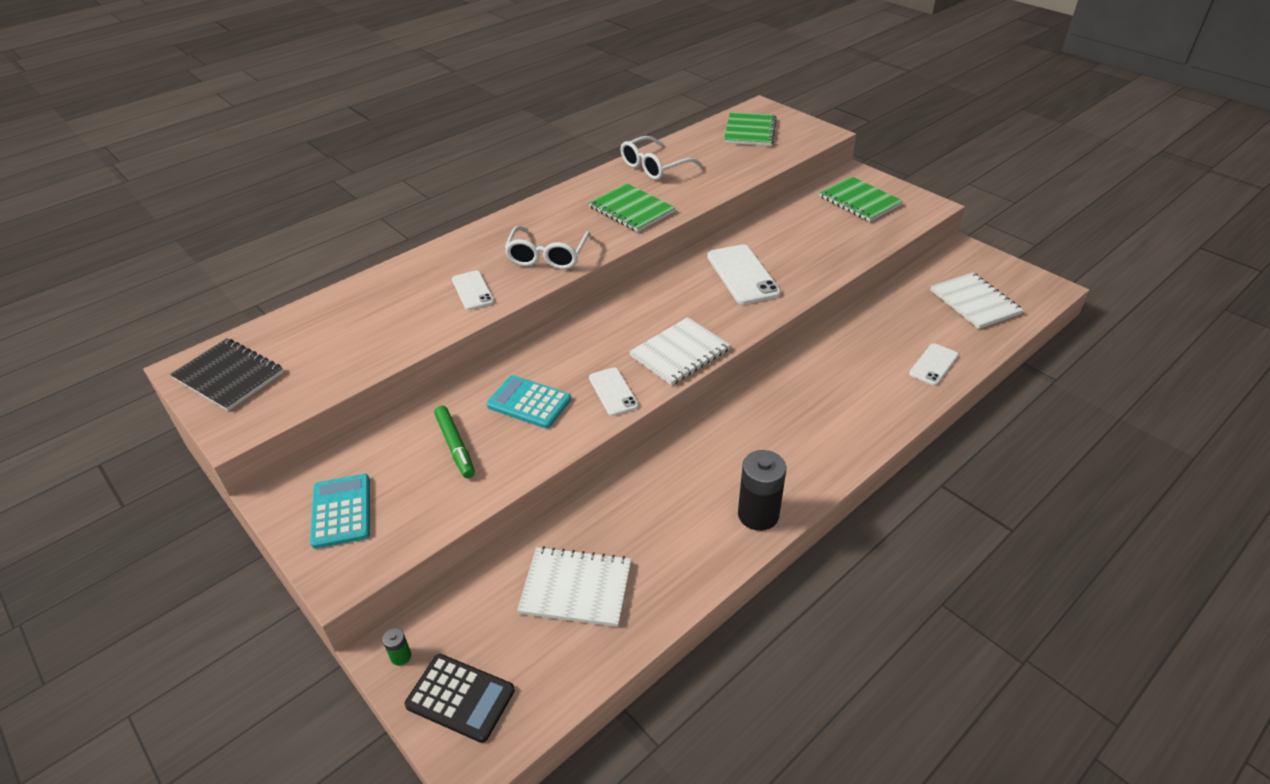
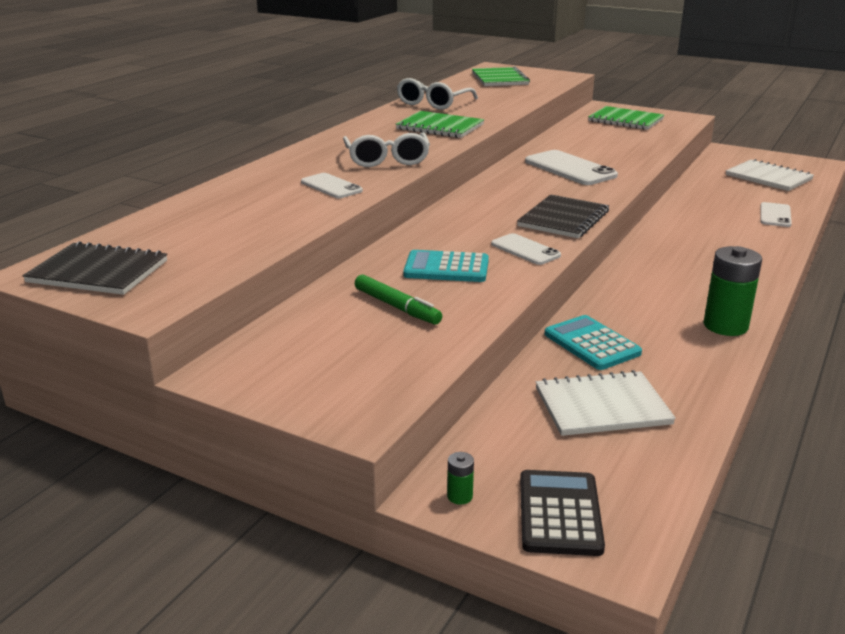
camera: 20 degrees left, 15 degrees down
turquoise calculator [310,474,370,549] -> turquoise calculator moved to [545,315,642,370]
black calculator [405,654,515,743] -> black calculator turned 90 degrees counterclockwise [520,470,605,556]
white notebook [629,317,731,386] -> black notebook [517,194,609,238]
black battery [738,450,786,531] -> green battery [703,246,762,336]

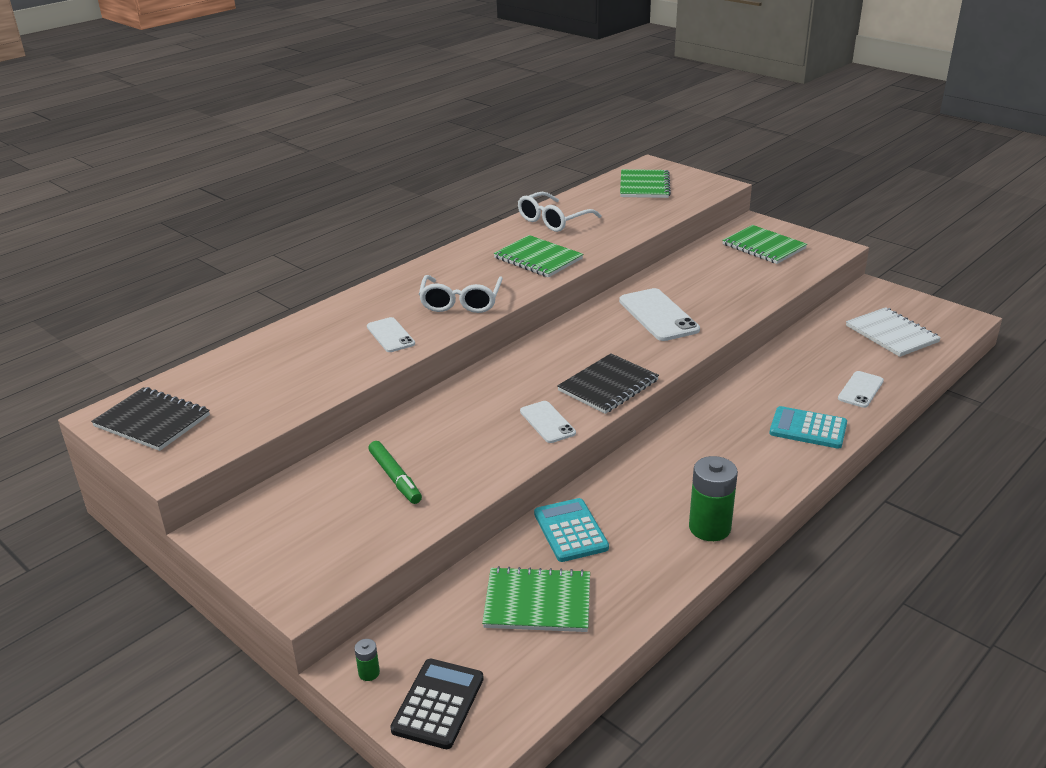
camera: 15 degrees right, 5 degrees up
turquoise calculator [403,250,489,282] -> turquoise calculator moved to [769,406,847,449]
white notebook [536,370,676,436] -> green notebook [482,566,590,632]

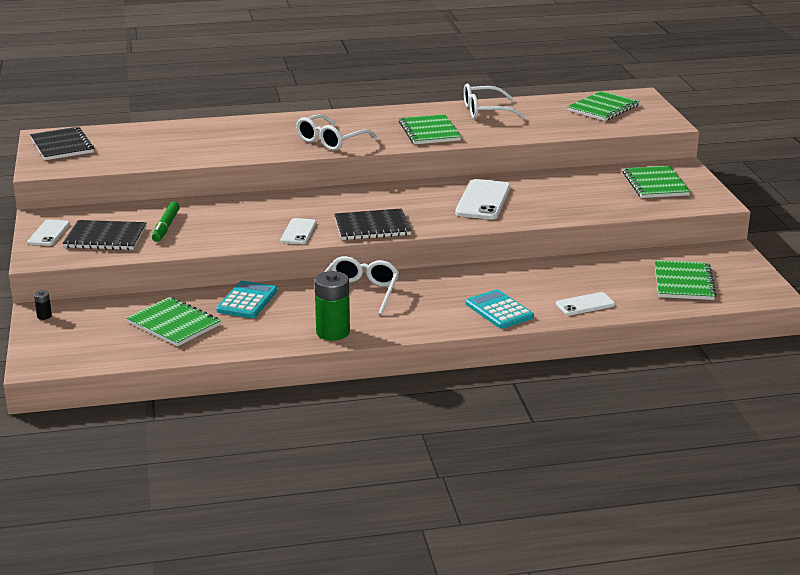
camera: 35 degrees right, 5 degrees down
green battery [355,639,380,681] -> black battery [34,290,52,320]
white phone [367,317,415,352] -> white phone moved to [28,220,70,246]
black calculator [390,659,484,749] -> none
white notebook [846,307,941,357] -> green notebook [655,260,717,300]
none -> black notebook [62,220,146,250]
none -> white glasses [324,256,399,315]

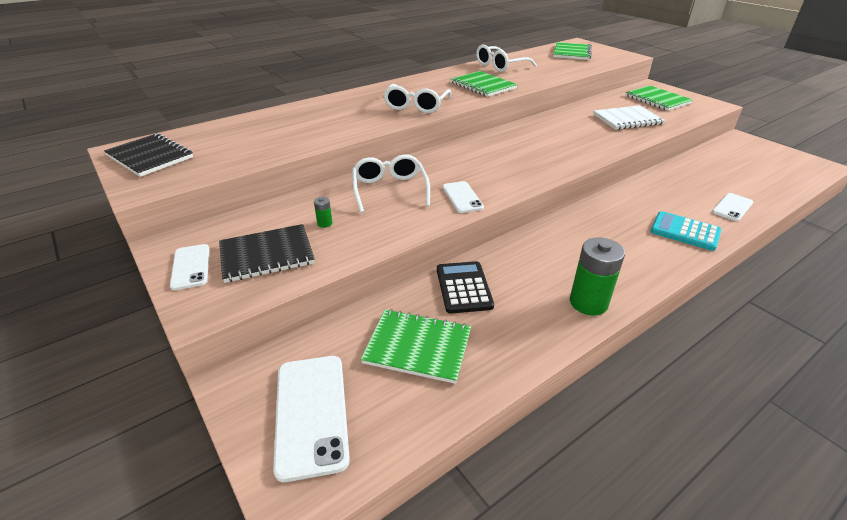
camera: 25 degrees left, 10 degrees up
black battery [34,290,52,320] -> none
green marker [152,201,180,242] -> green battery [314,197,332,228]
turquoise calculator [216,281,277,318] -> black calculator [437,261,494,314]
white glasses [324,256,399,315] -> white glasses moved to [352,154,430,213]
black notebook [334,208,412,240] -> none
white phone [455,179,510,220] -> white phone moved to [273,356,350,482]
green notebook [655,260,717,300] -> none
none -> white notebook [593,105,665,130]

